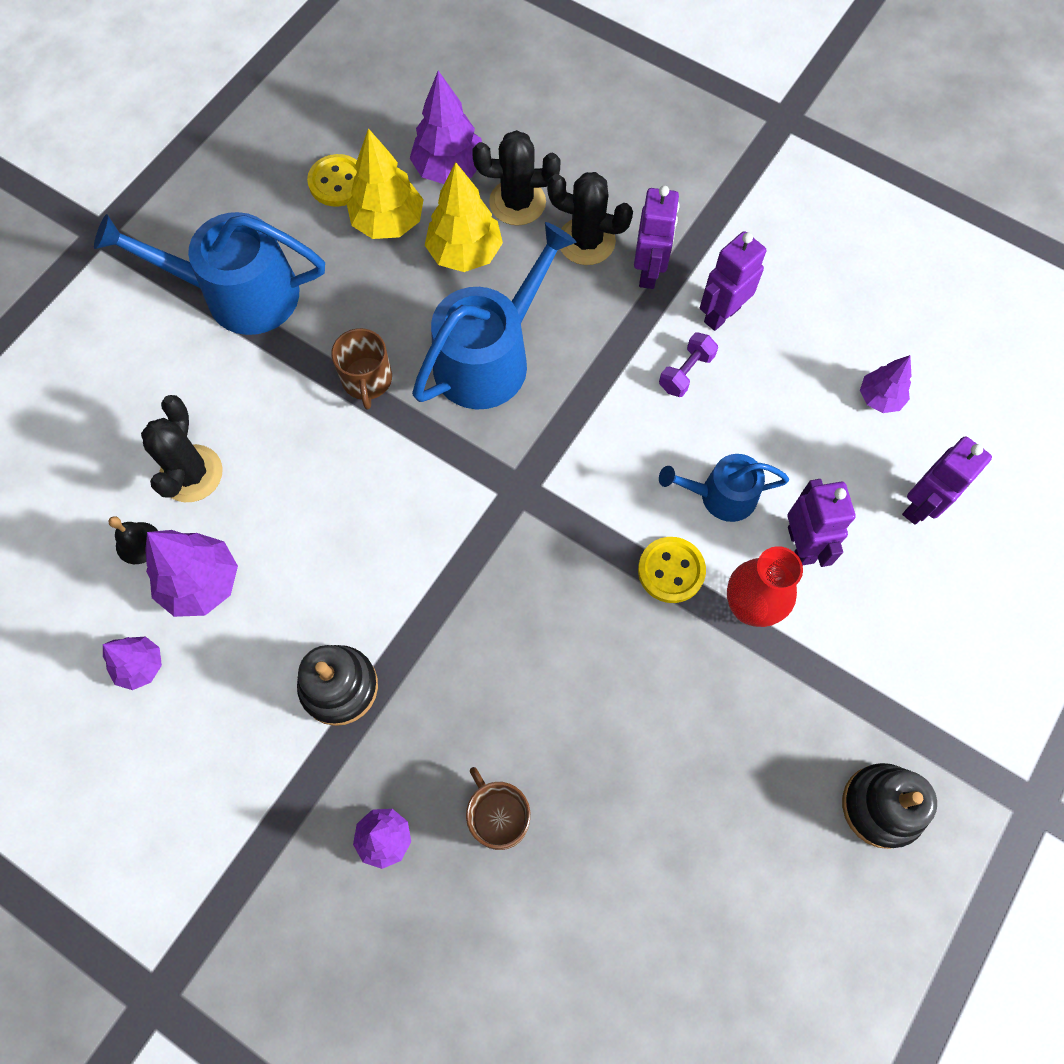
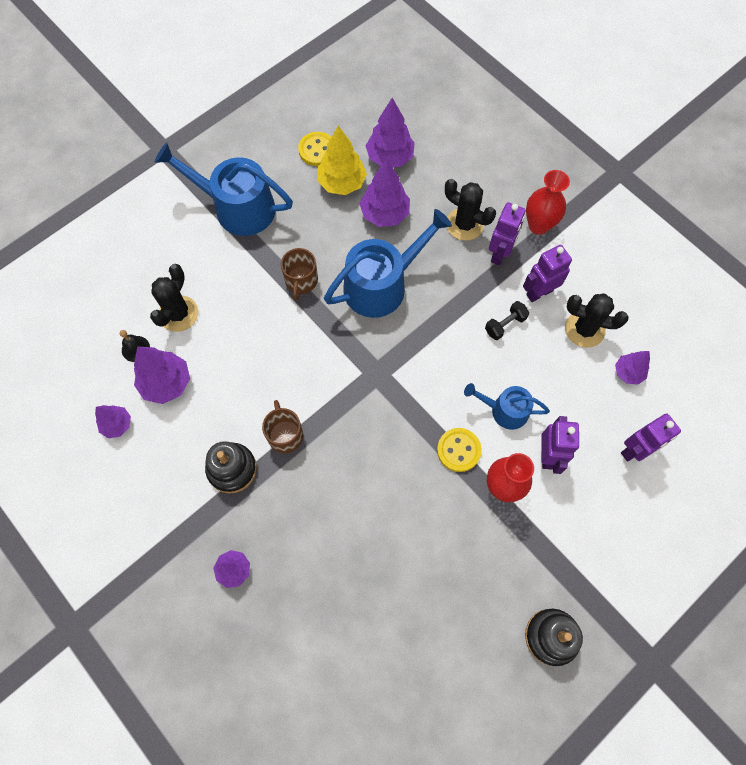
camera: 15 degrees right, 0 degrees up
yellow tree [425,162,503,272] -> purple tree [360,159,410,227]
brown mug [466,767,530,850] -> brown mug moved to [262,400,303,453]
black cactus [472,130,560,226] -> black cactus moved to [565,293,629,348]
purple dumbbell [659,332,718,397] -> black dumbbell [485,301,529,340]
none -> red vase [526,170,570,235]

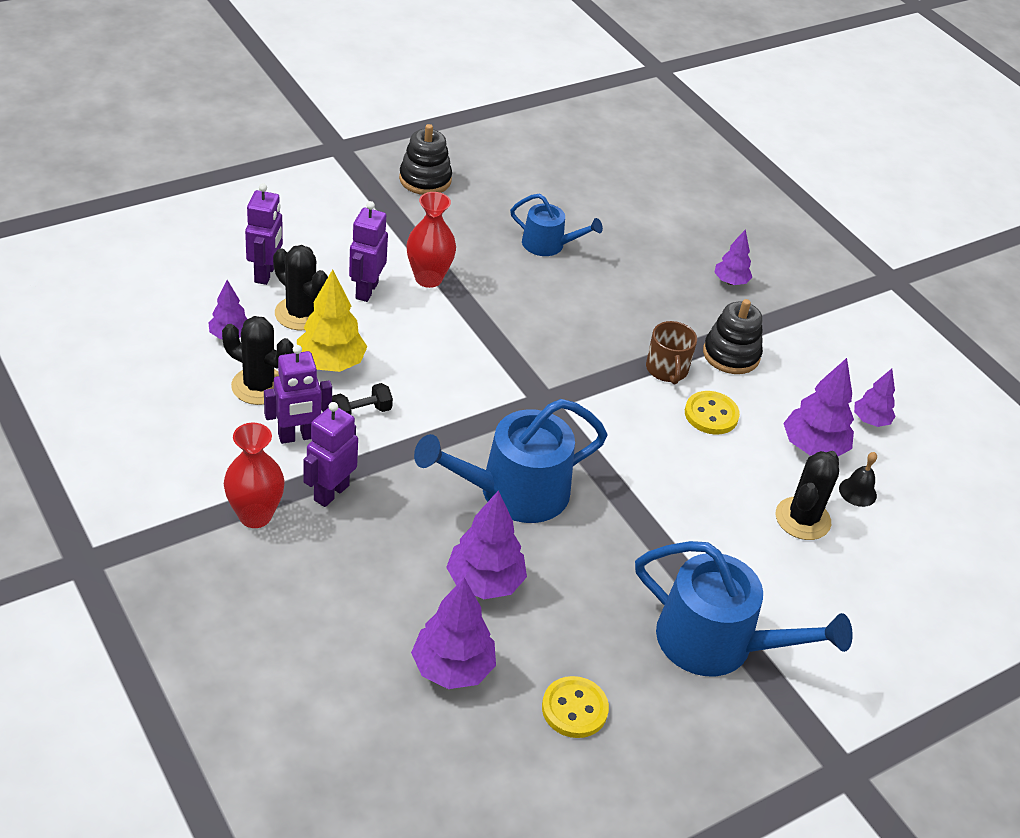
camera: 175 degrees left, 25 degrees down
brown mug [281,248,318,300] -> none
yellow tree [317,126,367,195] -> yellow tree moved to [297,269,367,372]
yellow button [437,428,482,472] -> yellow button moved to [685,391,740,435]
black cactus [445,179,496,241] -> black cactus moved to [273,245,328,330]
blue watering can [464,383,550,430] -> blue watering can moved to [510,194,603,256]
purple robot [621,414,681,462] -> purple robot turned 120 degrees clockwise [245,183,283,285]

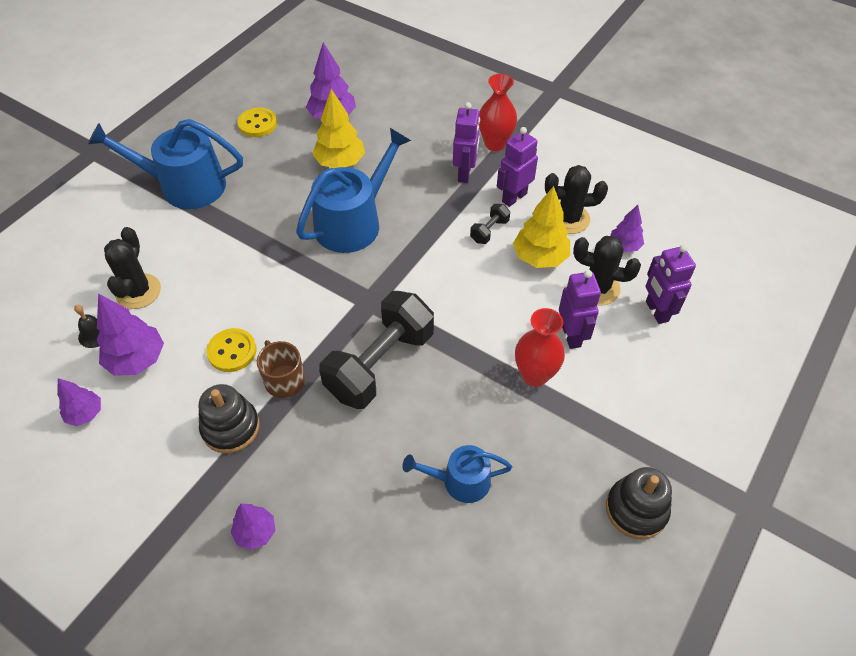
camera: 160 degrees right, 10 degrees up
purple tree [446,490,527,599] -> yellow tree [312,89,365,168]
none -> black dumbbell [319,291,434,409]

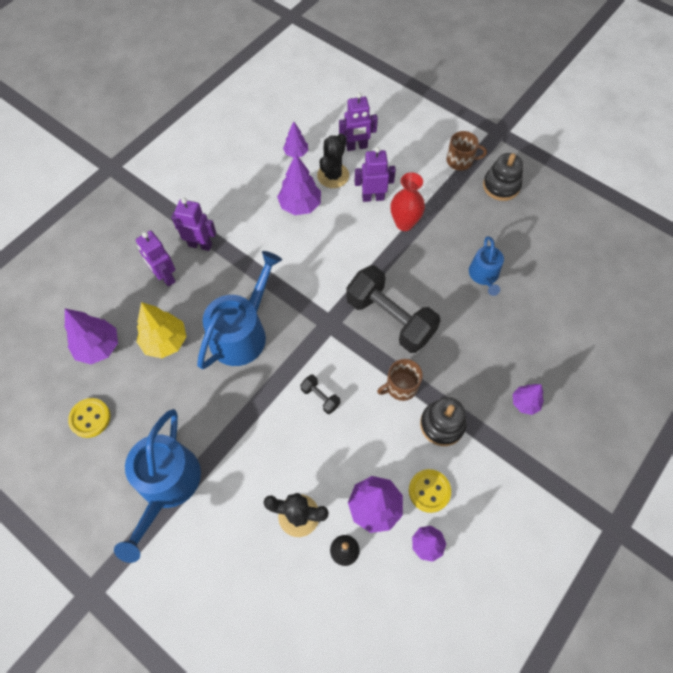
camera: 85 degrees left, 10 degrees up
yellow button [206,328,257,372] -> yellow button moved to [409,469,451,513]
blue watering can [296,128,411,253] -> blue watering can turned 75 degrees clockwise [197,251,282,369]
black dumbbell [470,204,510,244] -> black dumbbell moved to [300,375,340,414]
red vase [479,74,517,151] -> none
purple robot [497,127,538,207] -> purple robot moved to [136,230,176,287]
yellow tree [513,186,570,268] -> purple tree [277,154,321,215]
black cactus [545,165,608,234] -> none
none -> brown mug [446,131,487,171]

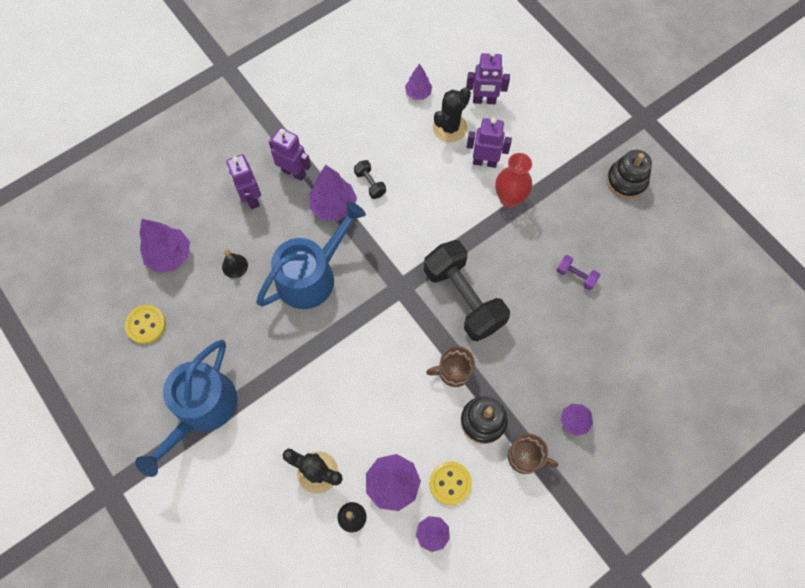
camera: 15 degrees right, 5 degrees up
yellow tree [137,302,187,358] -> black bell [222,249,248,278]
purple tree [277,154,321,215] -> purple tree moved to [309,165,357,221]
black dumbbell [300,375,340,414] -> black dumbbell moved to [354,160,386,199]
brown mug [446,131,487,171] -> brown mug moved to [508,434,558,474]
blue watering can [469,236,504,296] -> purple dumbbell [557,255,600,290]

